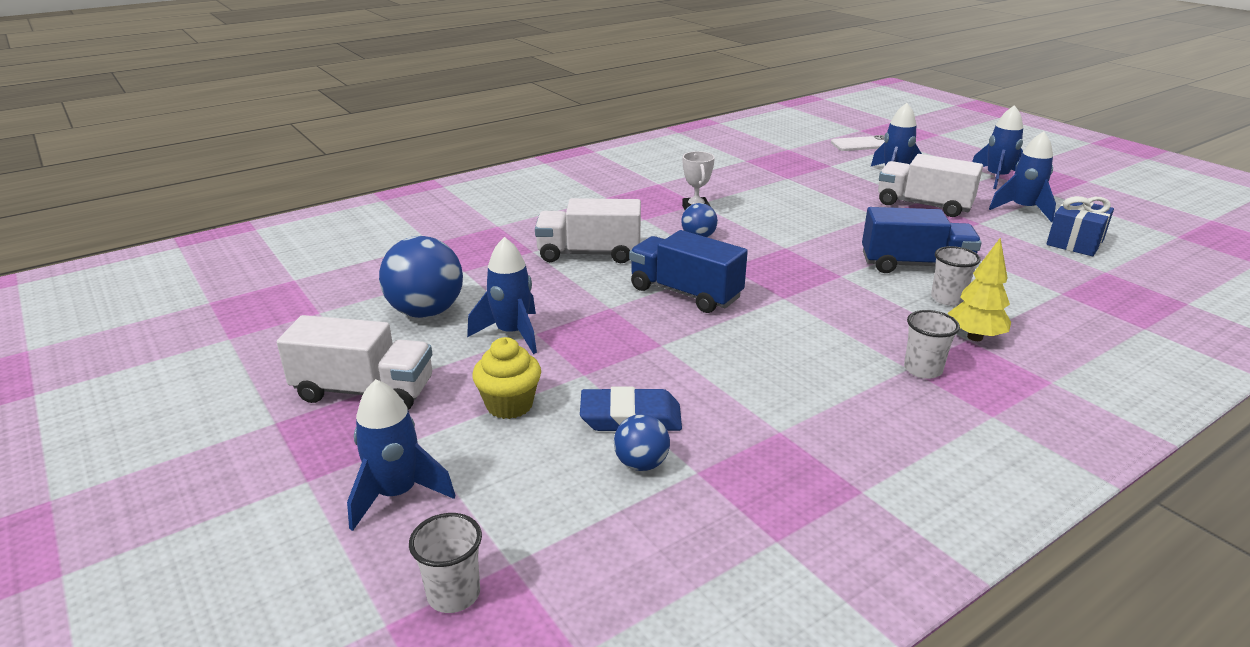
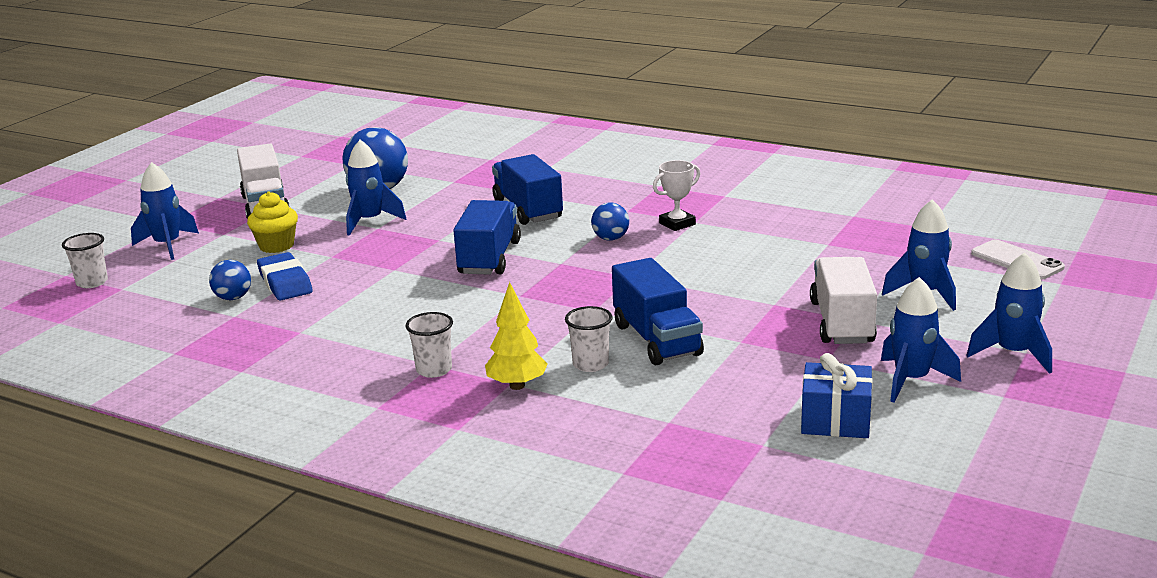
camera: 65 degrees right, 5 degrees down
white truck [535,198,641,263] -> blue truck [492,154,563,225]

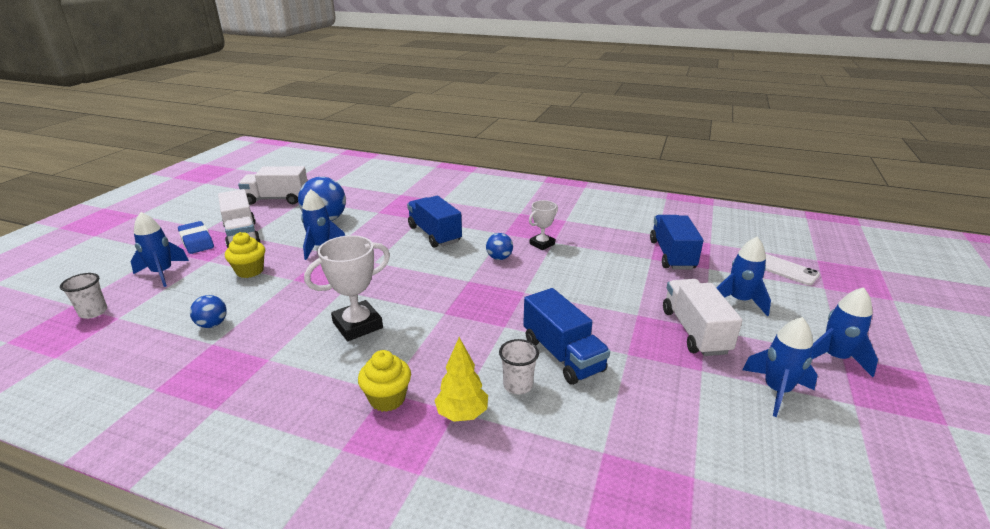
camera: 10 degrees left, 5 degrees up
blue eraser [257,252,312,300] -> blue eraser moved to [178,221,214,254]
white cup [405,312,453,378] -> yellow cupcake [358,350,411,412]
blue truck [453,200,521,275] -> blue truck moved to [650,215,703,270]
blue gift [801,353,873,438] -> none
none -> white truck [238,166,307,205]
none -> white trophy [304,235,390,341]

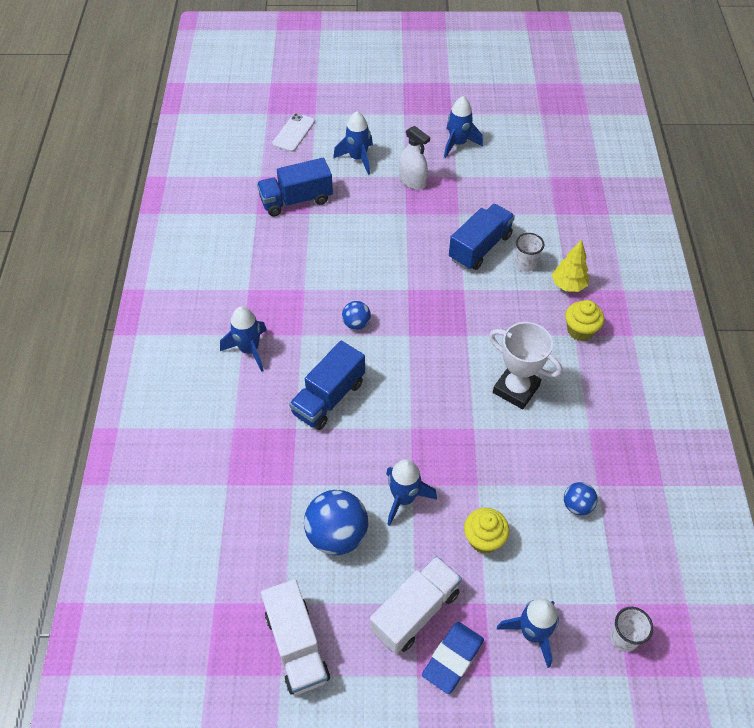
camera: 110 degrees left, 25 degrees up
white trophy [529,200,558,250] -> none
white truck [663,279,742,356] -> white spray bottle [399,126,430,190]
blue rocket [811,287,878,377] -> blue rocket moved to [220,306,267,372]

